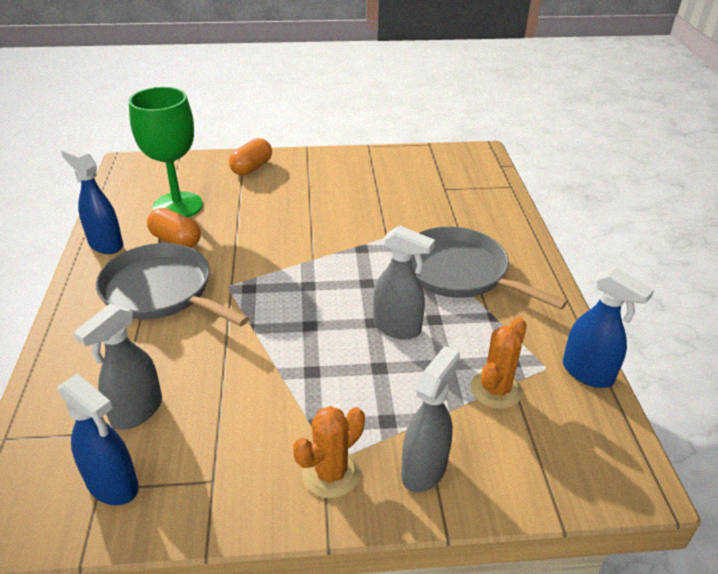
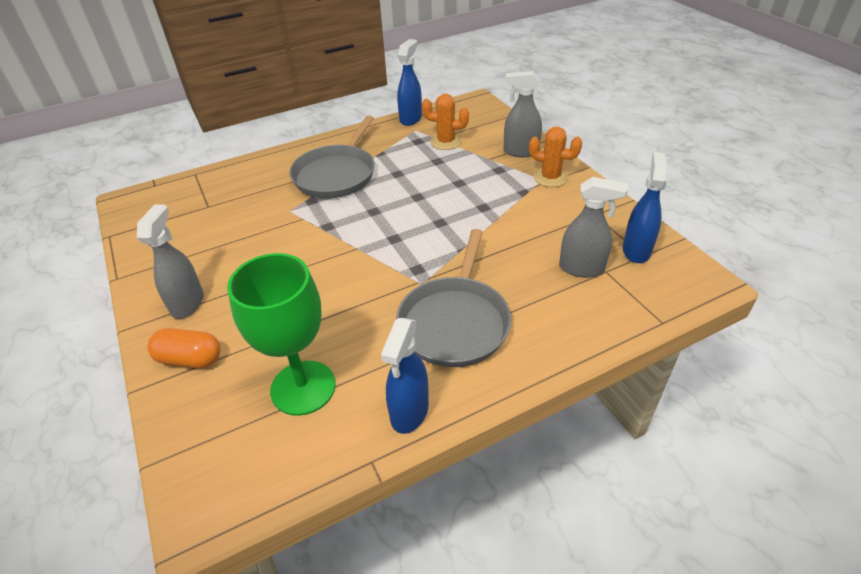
camera: 110 degrees left, 5 degrees up
orange capsule [147,208,201,248] -> none
grey spray bottle [373,226,435,339] -> grey spray bottle moved to [137,204,204,319]

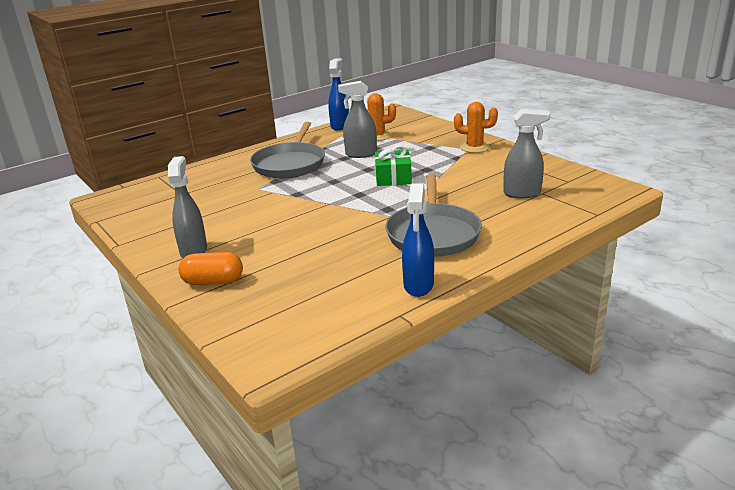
camera: 10 degrees left, 15 degrees down
green goblet [227,253,336,416] -> none
grey spray bottle [504,71,542,157] -> grey spray bottle moved to [338,81,377,158]
blue spray bottle [623,152,668,263] -> none
none -> green gift [375,145,412,186]

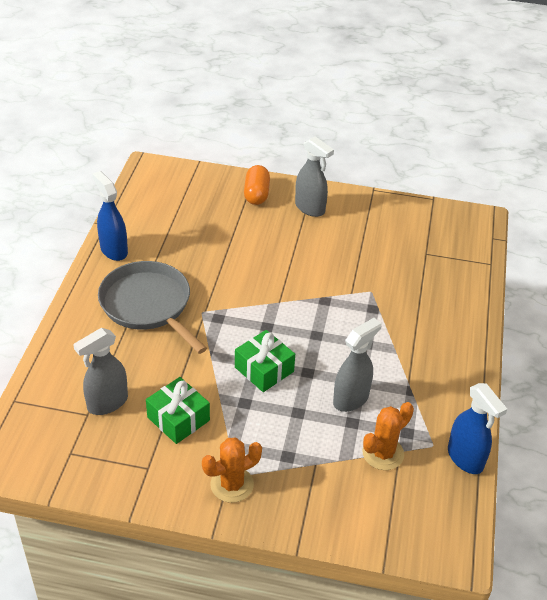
camera: 135 degrees right, 15 degrees up
orange capsule [179,252,243,285] -> orange capsule turned 45 degrees counterclockwise [244,165,270,205]
grey pan [250,122,325,178] -> none
none -> green gift [146,377,210,444]

